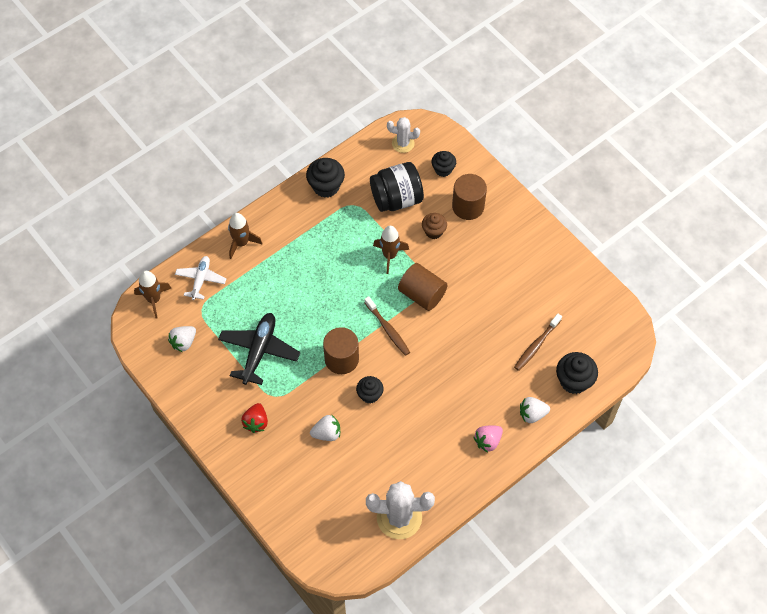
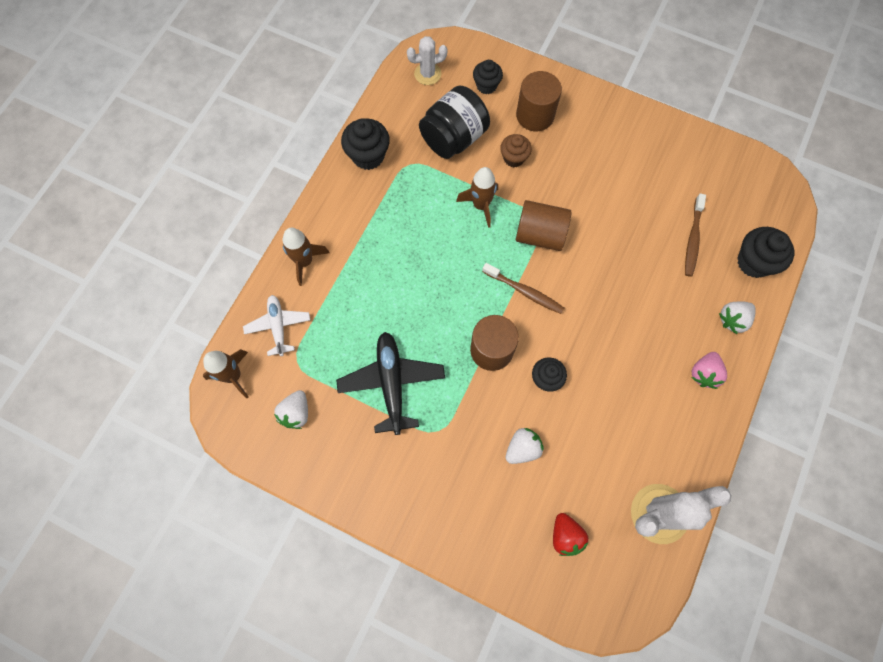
camera: 25 degrees left, 10 degrees up
red strawberry [241,403,268,433] -> red strawberry moved to [553,513,589,556]

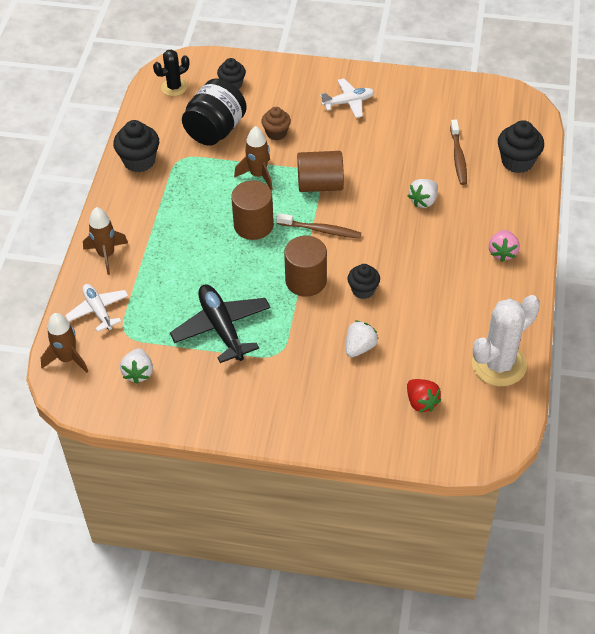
camera: 15 degrees left, 20 degrees down
white cactus [407,36,448,85] -> black cactus [153,49,189,96]
brown cylinder [516,71,562,131] -> brown cylinder moved to [231,180,274,240]
white strawberry [719,301,756,334] -> white strawberry moved to [408,179,438,208]
none -> white plane [320,79,375,118]

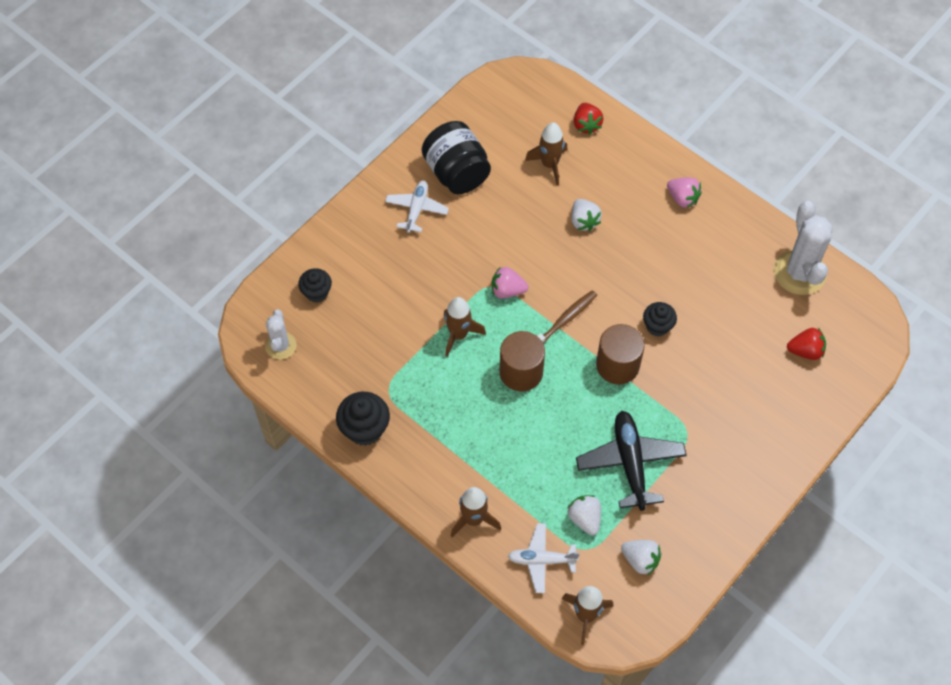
camera: 60 degrees left, 10 degrees up
black cactus [153,49,189,96] -> white cactus [265,310,297,360]
black plane [170,284,271,363] -> black plane turned 75 degrees clockwise [576,411,687,511]
black jar [182,78,247,146] -> black jar moved to [422,121,491,194]
brown cupcake [261,107,291,140] -> none
brown cylinder [297,151,344,192] -> pink strawberry [492,266,528,298]
white strawberry [346,321,378,357] -> white strawberry moved to [567,495,601,535]
brown toothbrush [450,120,467,185] -> brown rocket [525,122,567,185]
black cupcake [498,120,544,173] -> red strawberry [574,103,604,135]

